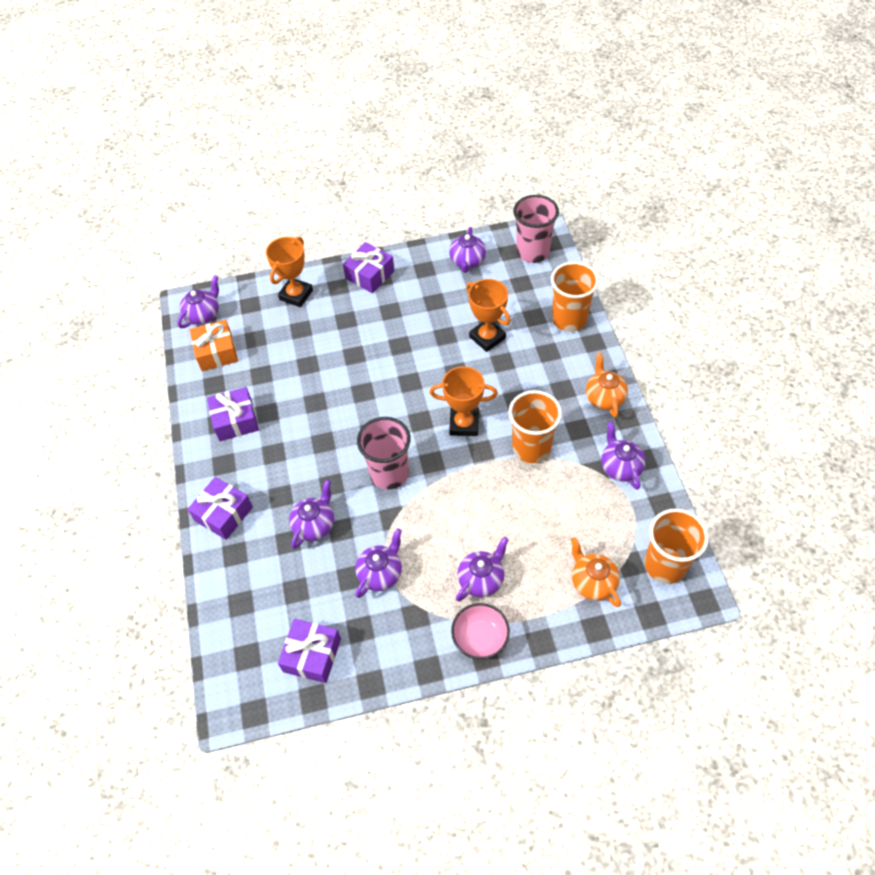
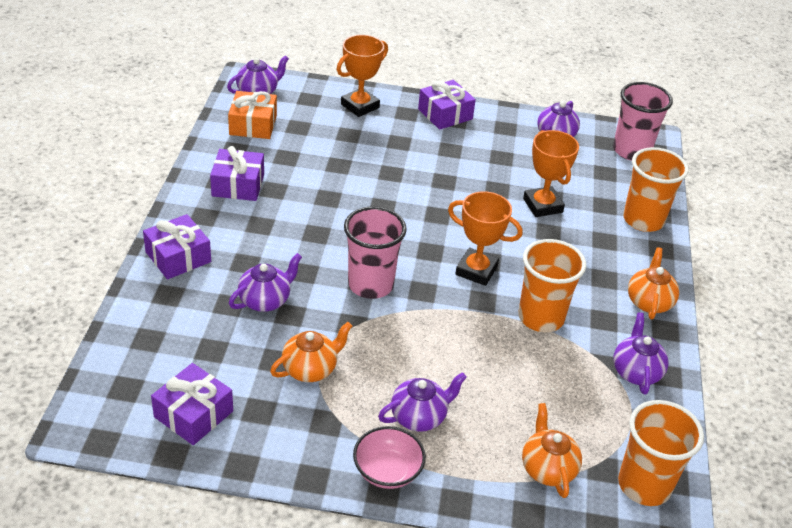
camera: 15 degrees right, 15 degrees down
purple teapot [355,529,402,598] -> orange teapot [270,322,352,382]

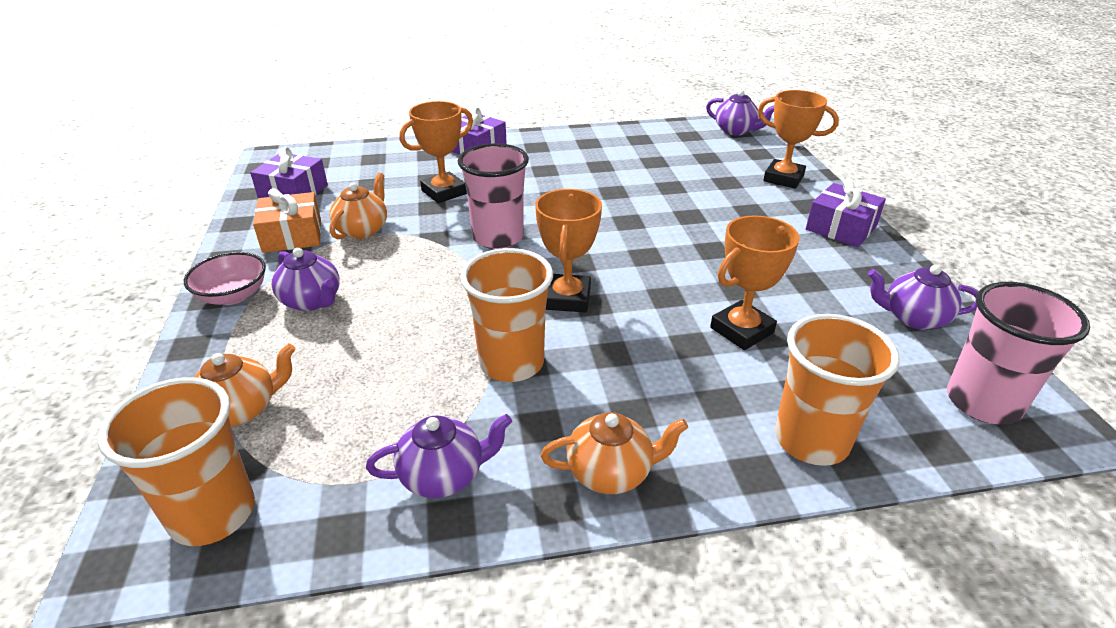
camera: 75 degrees right, 5 degrees down
purple gift [210,146,264,201] -> none
orange gift [228,91,277,139] -> orange gift moved to [253,188,321,253]
purple teapot [229,253,302,312] -> orange trophy [399,101,473,203]
orange teapot [270,322,352,382] -> orange teapot turned 105 degrees counterclockwise [329,173,387,239]

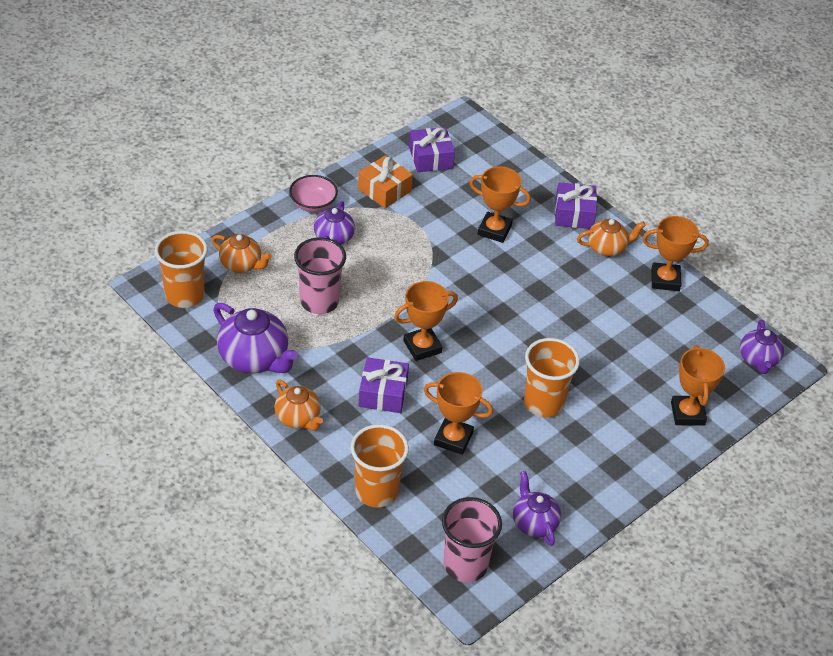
camera: 55 degrees right, 10 degrees up
orange teapot [329,173,387,239] -> orange teapot moved to [577,219,646,256]
purple teapot [366,414,512,498] -> purple teapot [213,303,298,373], size x1.59
pink cup [458,143,529,249] -> pink cup moved to [294,237,346,314]
orange cup [460,248,553,382] -> orange cup moved to [524,338,580,417]
purple gift [806,179,886,247] -> purple gift moved to [359,357,409,413]
none -> orange trophy [642,216,709,291]

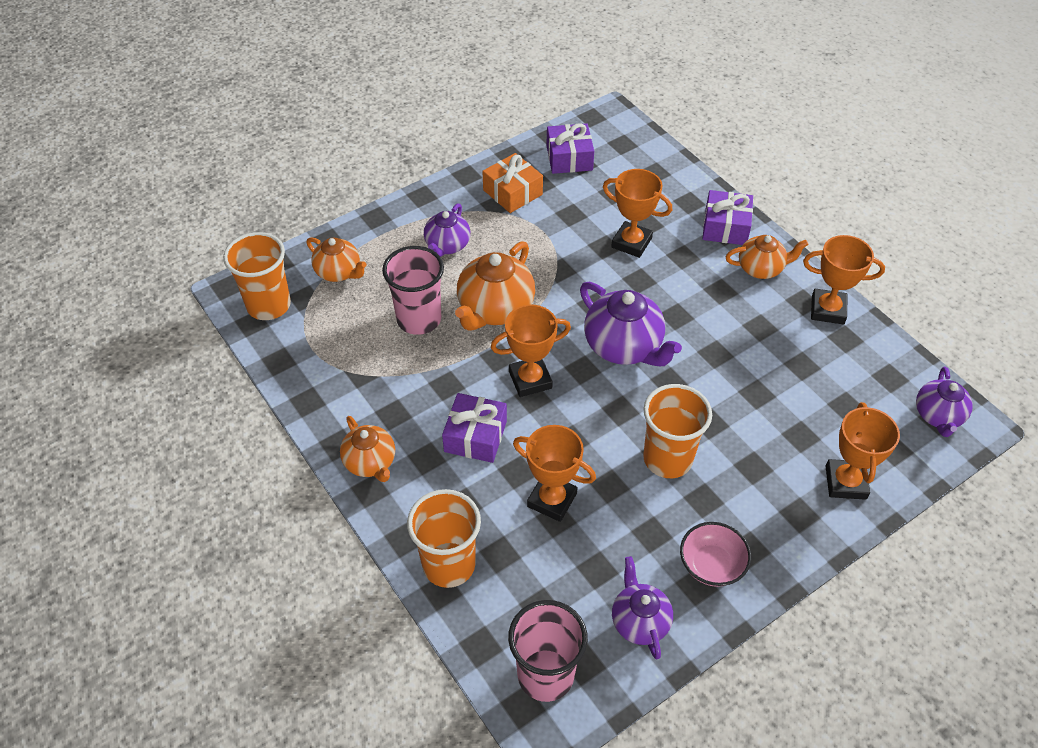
camera: 10 degrees right, 5 degrees up
purple teapot [213,303,298,373] -> purple teapot moved to [580,282,682,366]
pink bowl [289,175,338,212] -> pink bowl moved to [680,522,751,587]
none -> orange teapot [455,241,535,331]

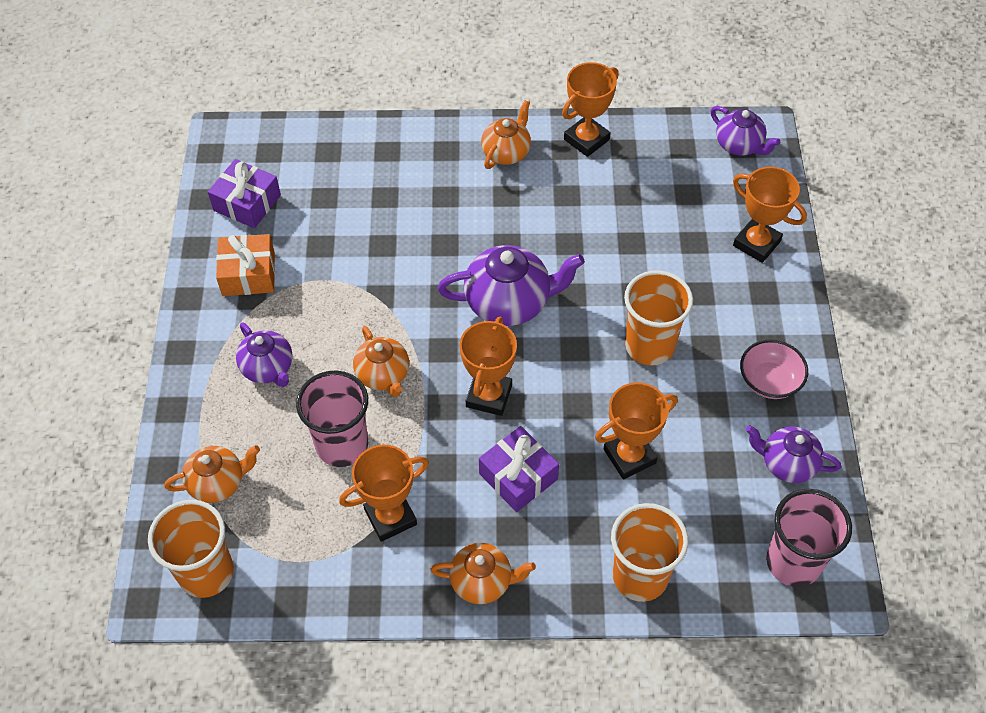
camera: 55 degrees left, 5 degrees up
orange teapot [455,241,535,331] -> orange teapot [353,326,409,397], size x0.63
orange trophy [603,169,672,258] -> orange trophy moved to [339,445,429,542]
purple gift [703,190,753,245] -> none

